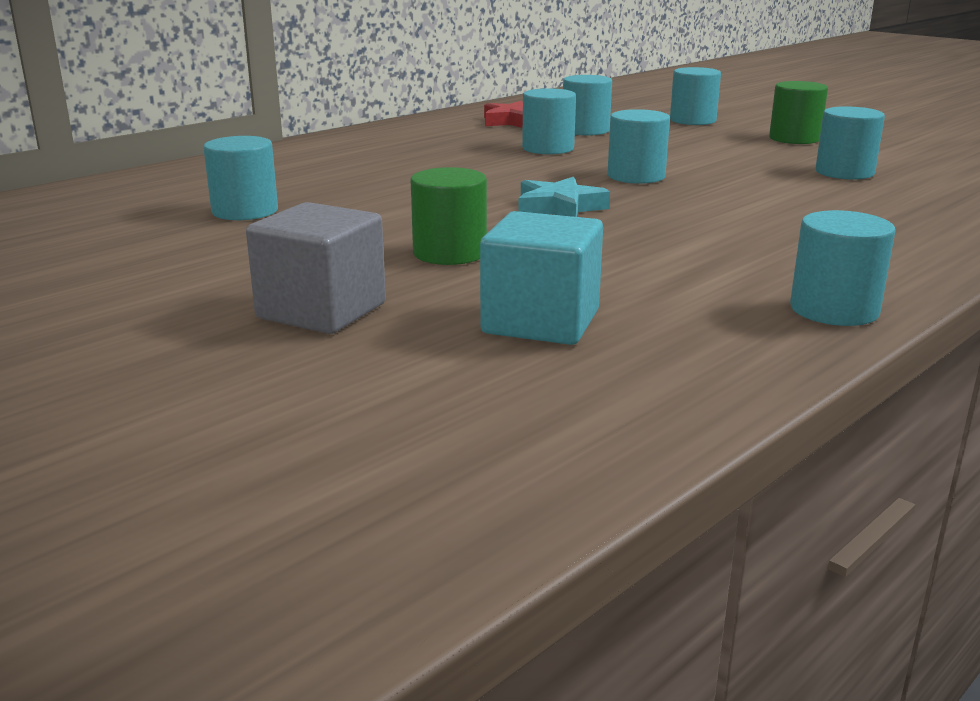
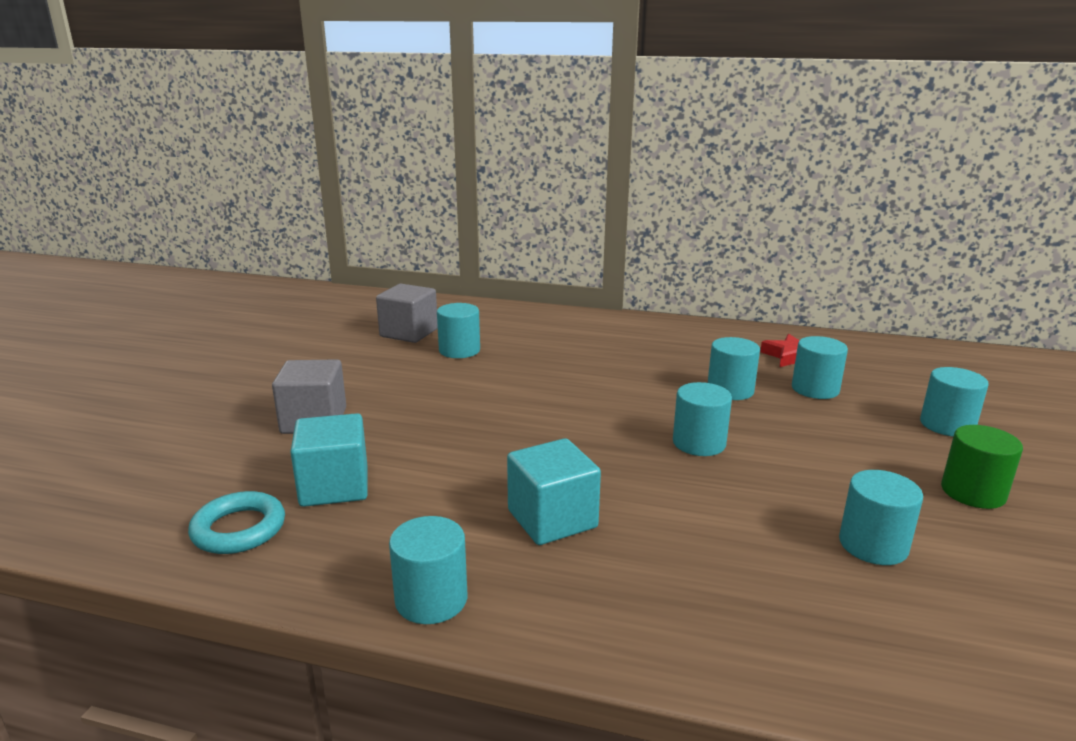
camera: 60 degrees right, 0 degrees up
green cylinder [411,167,487,265] -> none
turquoise star [518,177,610,217] -> none
none -> turquoise ring [188,491,285,554]
none -> grey cube [376,284,438,343]
none -> turquoise cube [507,438,601,545]

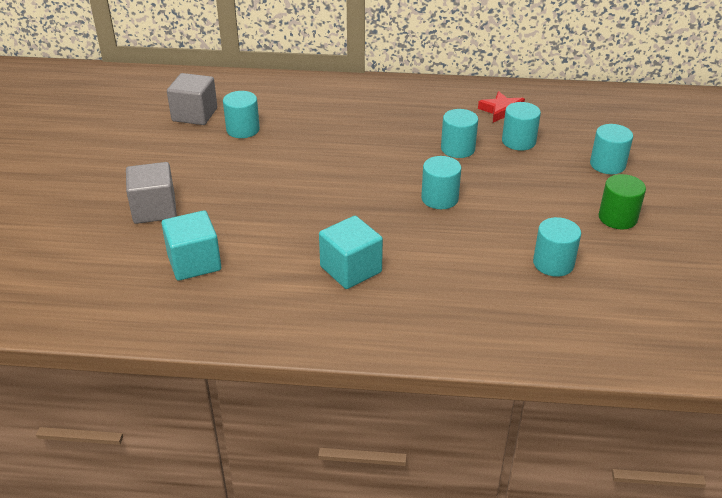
camera: 10 degrees left, 15 degrees up
turquoise ring [188,491,285,554] -> none
turquoise cylinder [389,516,467,624] -> none

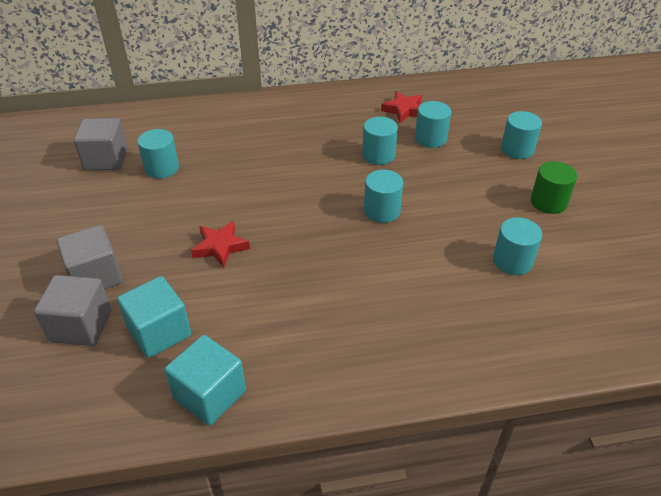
camera: 15 degrees left, 5 degrees up
turquoise cube [319,216,383,289] -> turquoise cube moved to [164,335,246,426]
none -> grey cube [34,275,112,346]
none -> red star [191,221,250,268]

